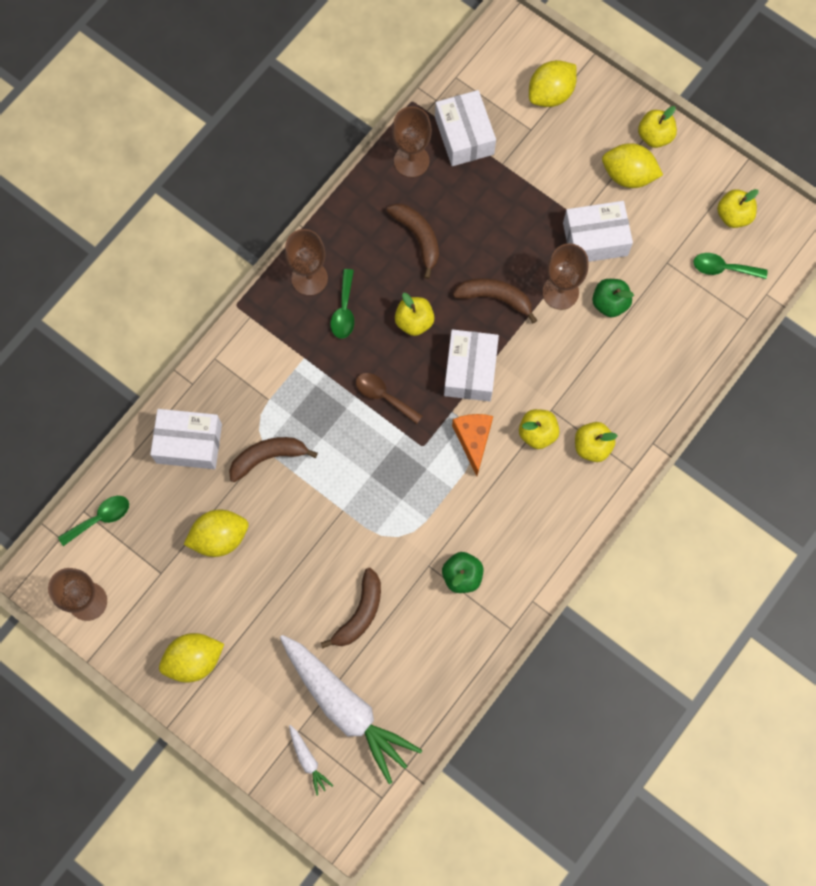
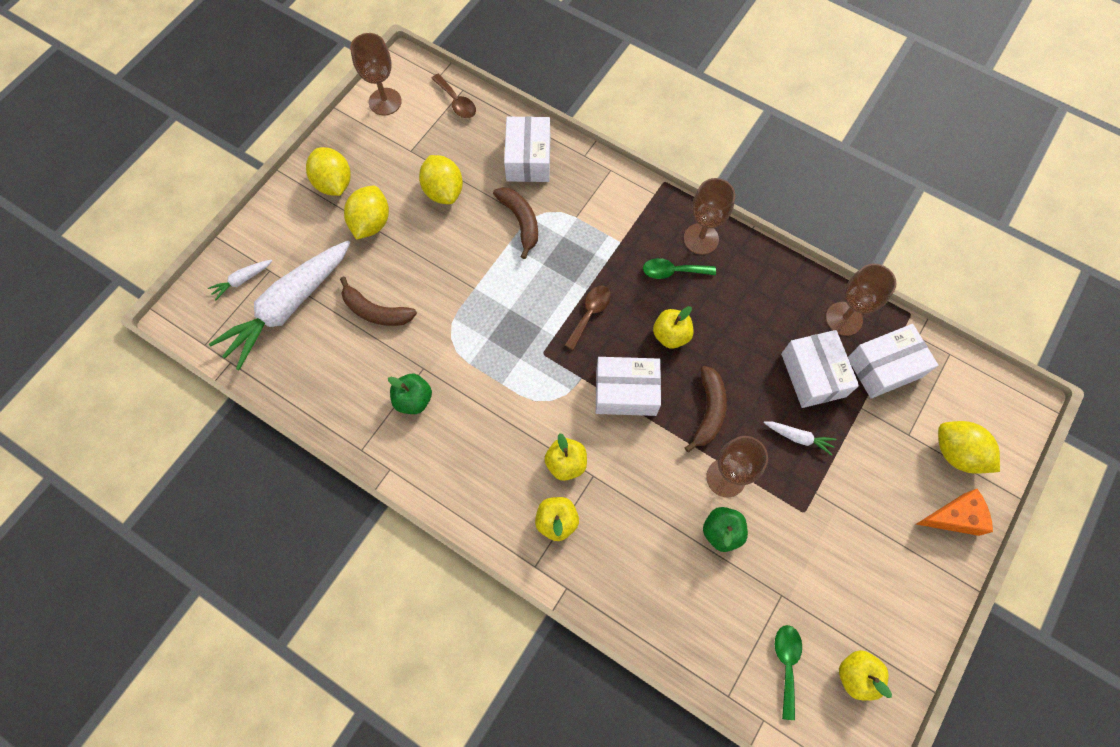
camera: 85 degrees right, 5 degrees down
green spoon [58,496,129,546] -> brown spoon [431,74,476,118]
brown banana [387,203,439,279] -> none
orange cheese [452,414,493,476] -> orange cheese moved to [916,489,993,536]
white box [563,201,633,262] -> white box moved to [781,330,859,408]
yellow lemon [602,143,663,188] -> yellow lemon moved to [344,186,389,240]
yellow apple [638,106,677,148] -> none
none -> white carrot [764,421,836,456]

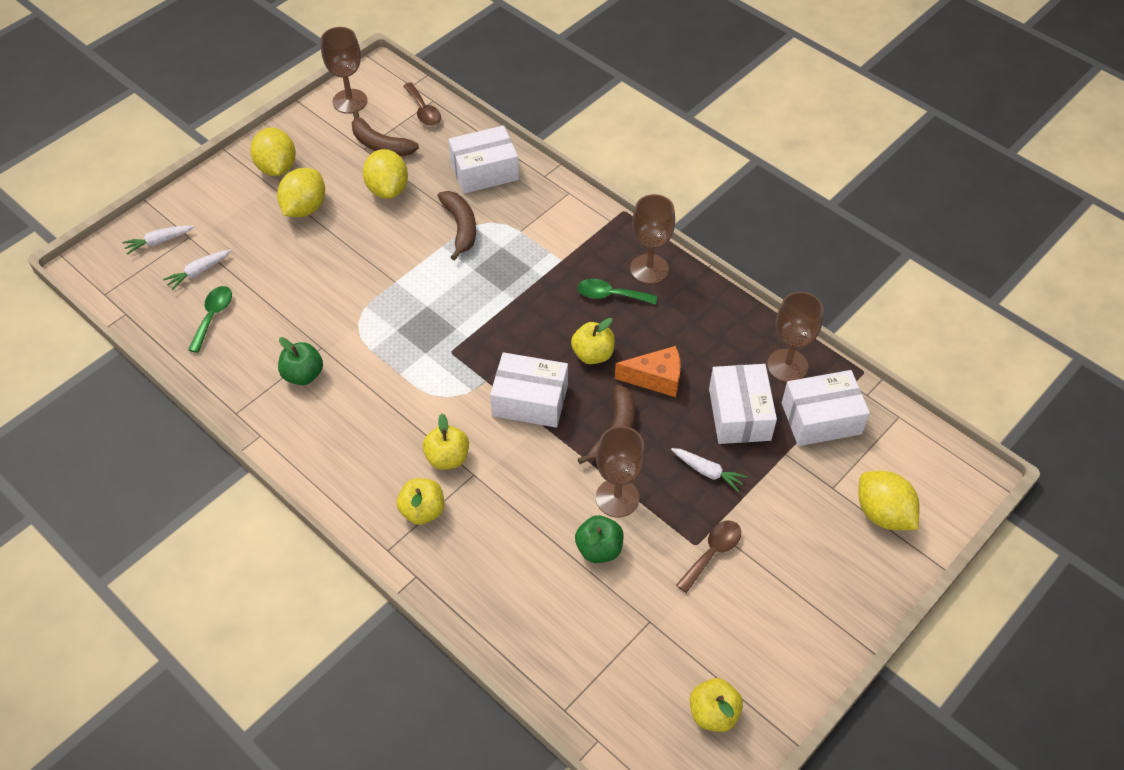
camera: 10 degrees right, 15 degrees down
white carrot [209,241,350,370] -> white carrot [163,250,231,291], size x0.41
brown banana [340,277,417,326] -> brown banana moved to [352,110,419,156]
white box [504,116,550,182] -> white box turned 60 degrees clockwise [448,125,519,194]
brown spoon [565,286,611,350] -> brown spoon moved to [676,520,741,593]
green spoon [775,625,802,720] -> green spoon moved to [188,286,232,353]
orange cheese [916,489,993,536] -> orange cheese moved to [615,346,681,397]

